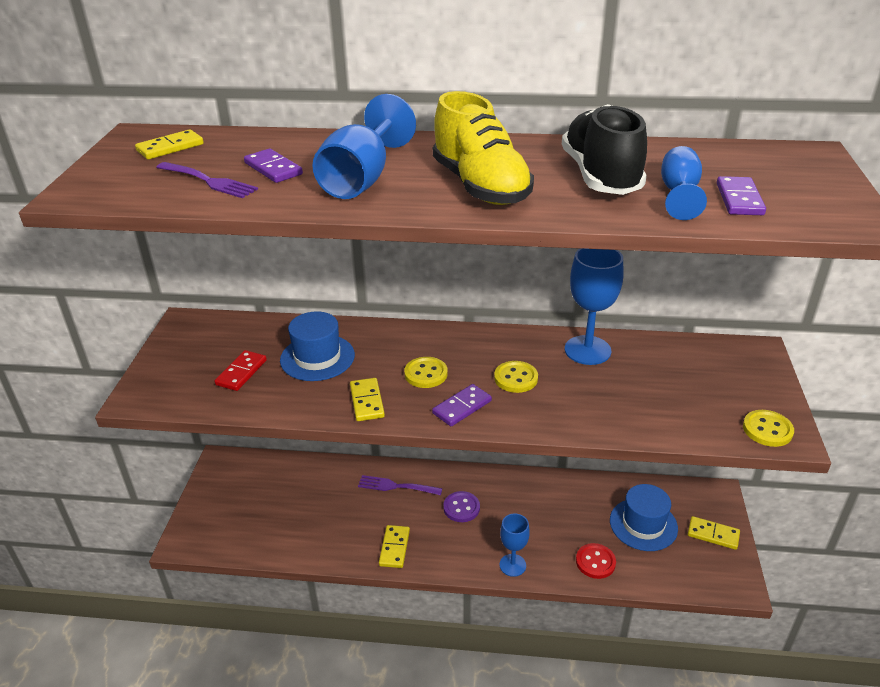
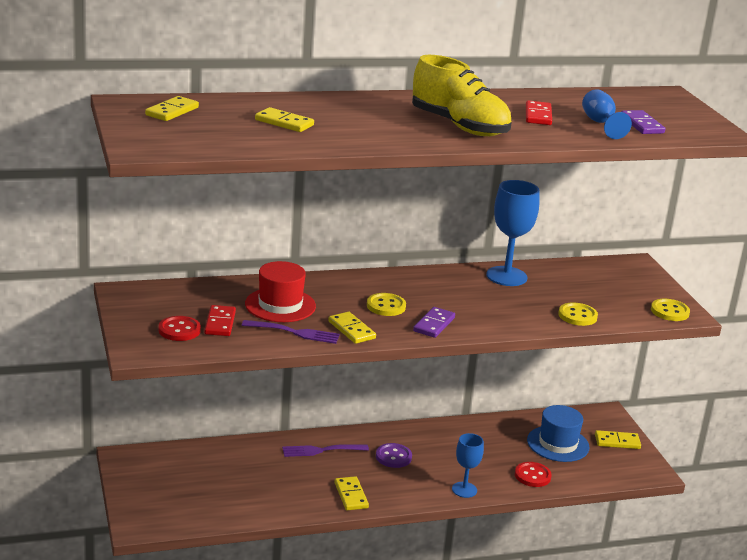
camera: 25 degrees left, 10 degrees down
purple fork [156,162,258,198] -> purple fork moved to [242,320,340,344]
purple domino [244,149,303,183] -> yellow domino [255,107,314,132]
blue hat [280,311,355,381] -> red hat [245,261,316,322]
blue goblet [312,94,416,199] -> none
yellow button [494,361,538,393] -> yellow button moved to [558,303,598,326]
black shoe [562,104,647,195] -> red domino [526,100,552,125]
none -> red button [159,316,201,341]

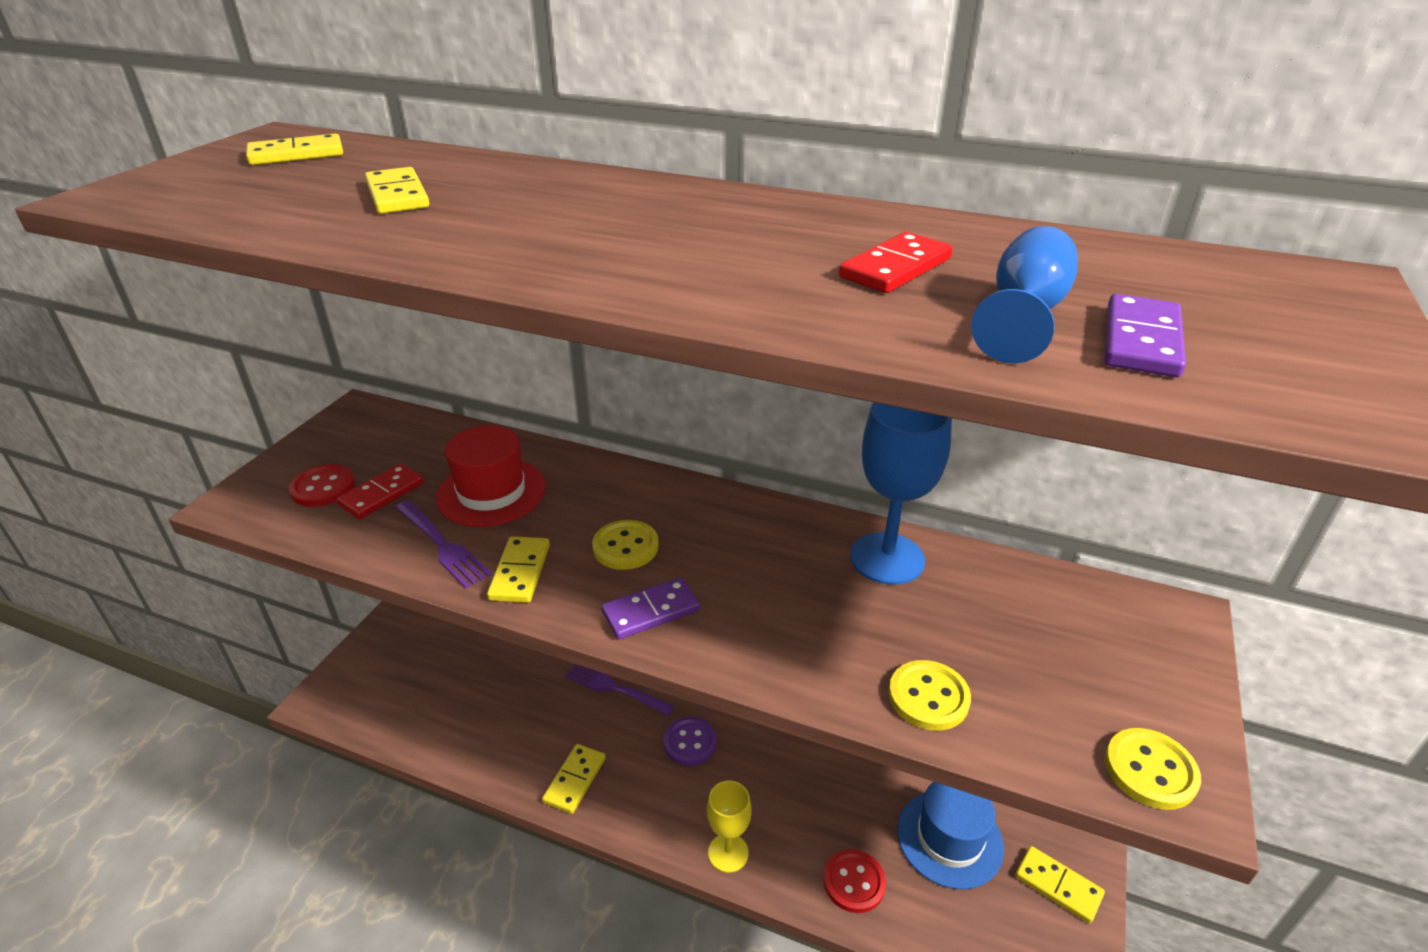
camera: 40 degrees right, 10 degrees up
yellow shoe [412,55,512,136] -> none
blue goblet [452,433,484,498] -> yellow goblet [707,781,752,873]

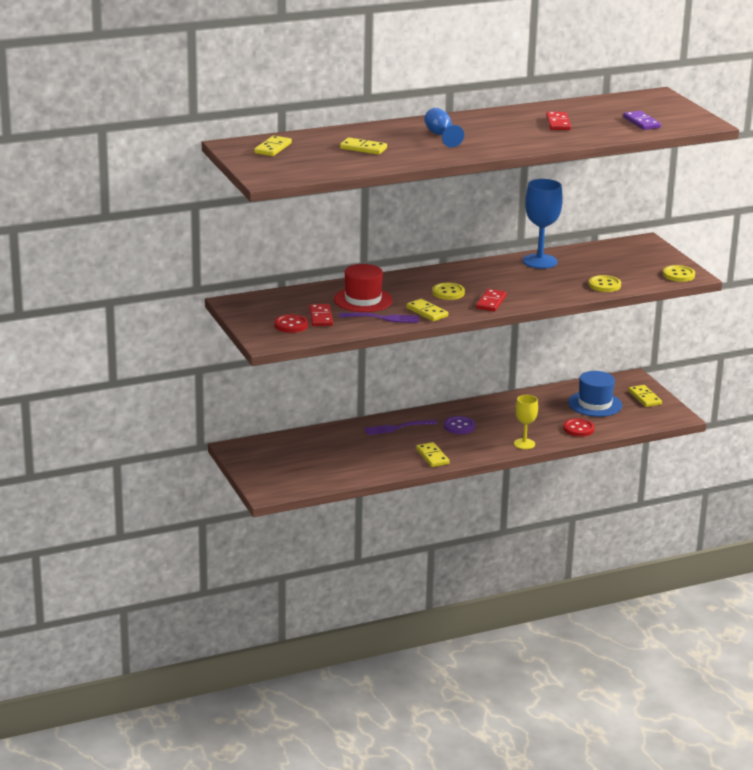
camera: 45 degrees left, 10 degrees down
purple domino [601,577,700,640] -> red domino [476,289,507,311]
blue goblet [971,226,1078,363] -> blue goblet moved to [424,108,464,147]
yellow domino [1015,846,1105,923] -> yellow domino turned 75 degrees clockwise [628,385,662,407]

